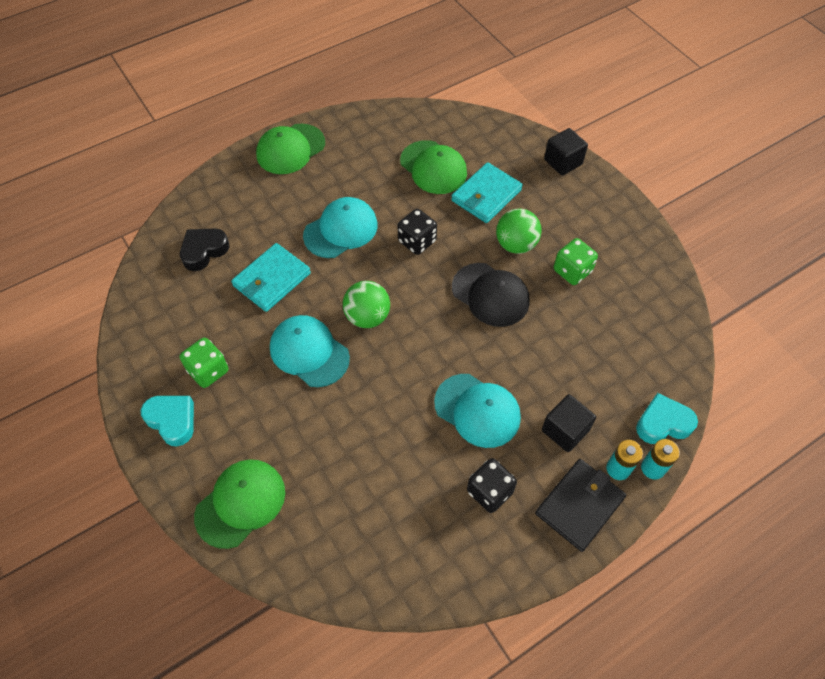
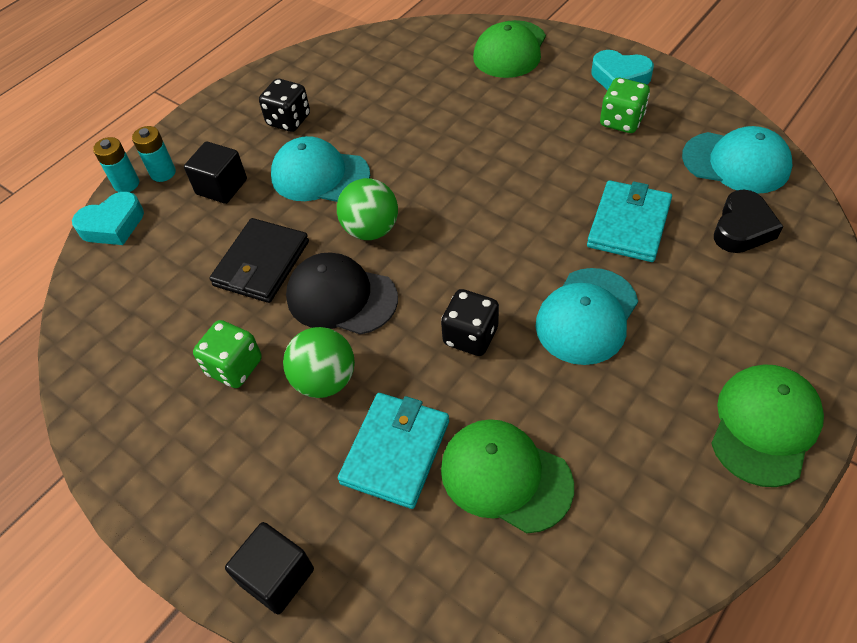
camera: 165 degrees right, 5 degrees down
turquoise cap [270,315,350,387] -> turquoise cap moved to [682,126,793,194]
green ball [343,281,390,328] -> green ball moved to [337,178,398,240]
black wallet [535,459,626,552] -> black wallet moved to [209,218,309,303]

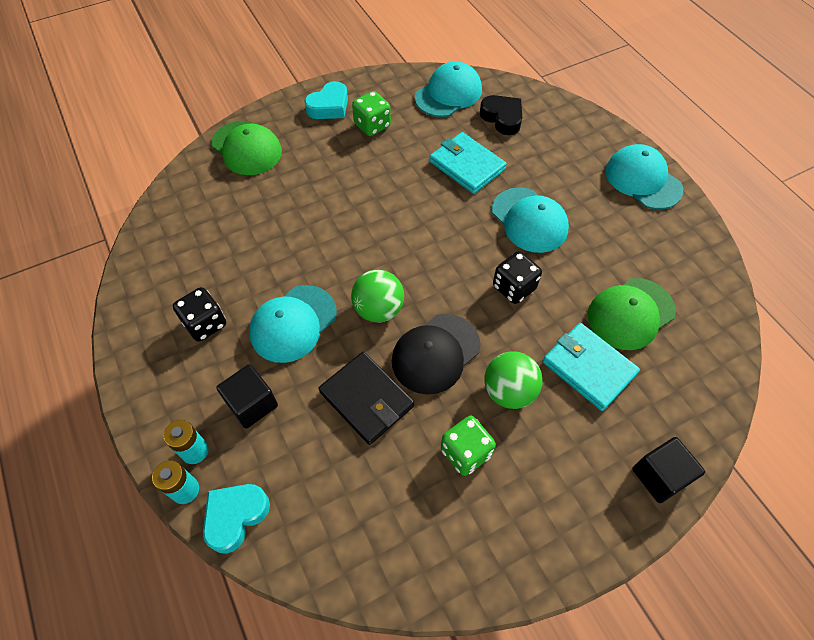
camera: 70 degrees left, 5 degrees up
turquoise heart [72,192,144,245] -> turquoise heart turned 135 degrees counterclockwise [203,484,270,554]
green cap [711,364,824,487] -> turquoise cap [605,144,683,209]

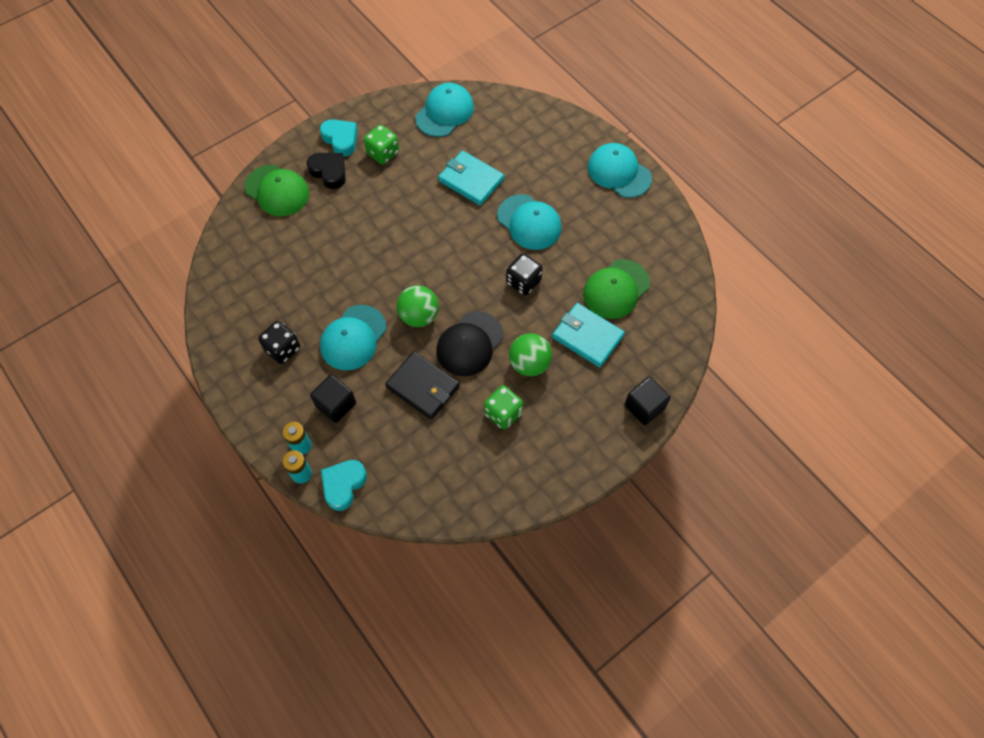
camera: 10 degrees left, 5 degrees up
turquoise heart [304,81,348,119] -> turquoise heart turned 75 degrees counterclockwise [320,119,358,157]
black heart [480,95,522,135] -> black heart moved to [306,153,346,189]

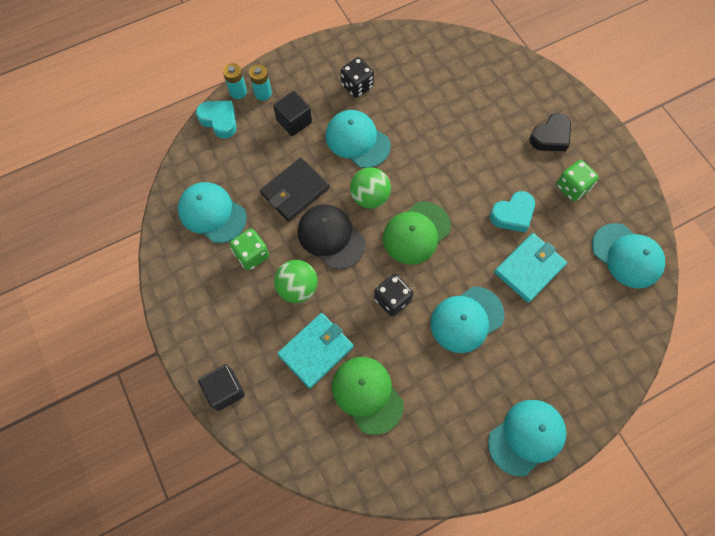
camera: 100 degrees right, 5 degrees up
green cap [244,165,309,216] -> green cap moved to [383,201,451,265]
turquoise heart [320,119,358,157] -> turquoise heart moved to [490,191,535,233]
none -> turquoise cap [178,182,247,243]

